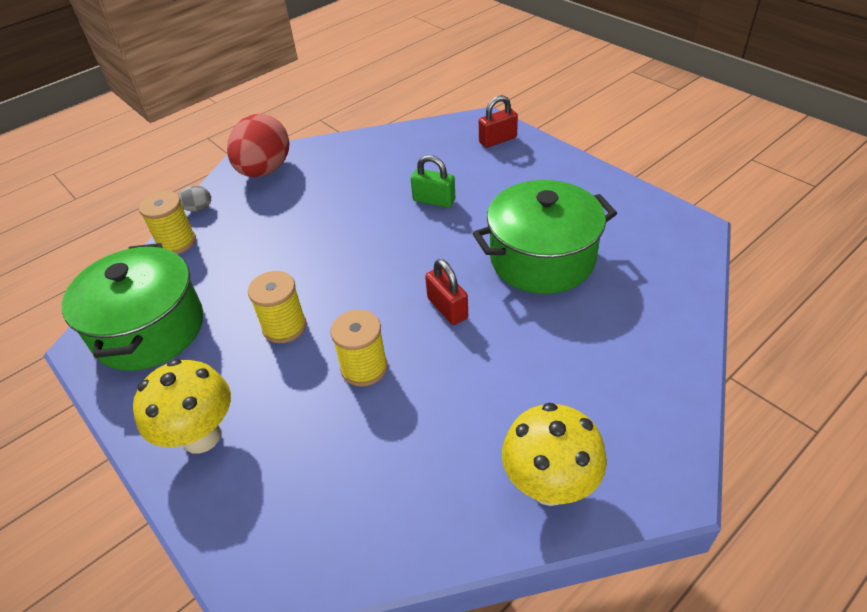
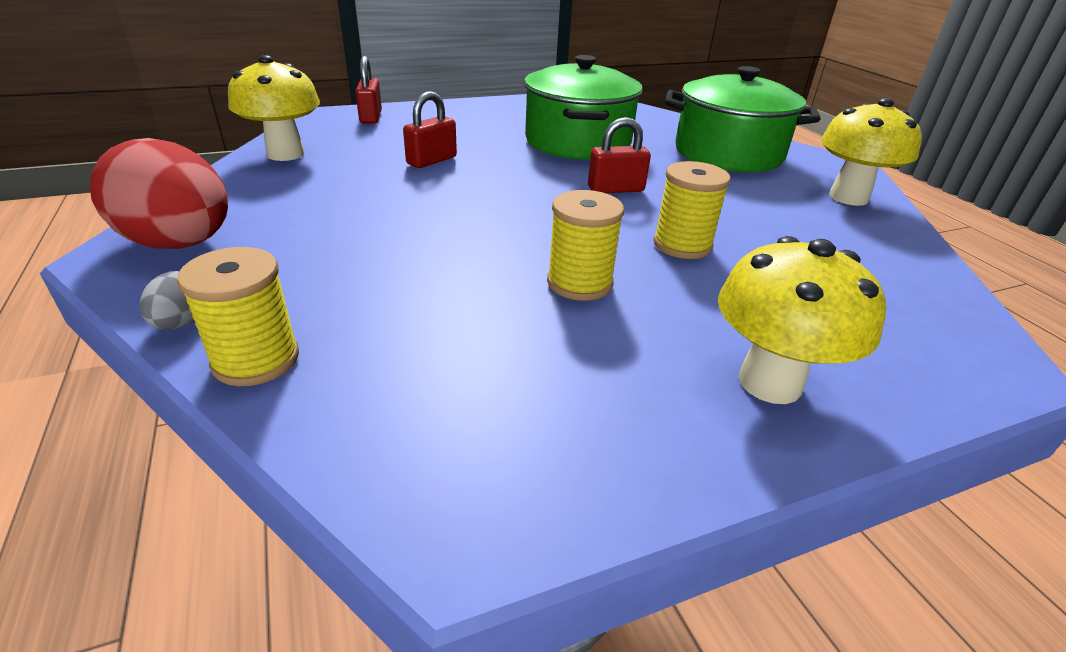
camera: 75 degrees left, 10 degrees down
green pot [62,243,203,371] -> green pot moved to [665,66,820,172]
green padlock [411,155,455,208] -> red padlock [403,91,457,168]
none -> yellow mushroom [228,55,320,161]

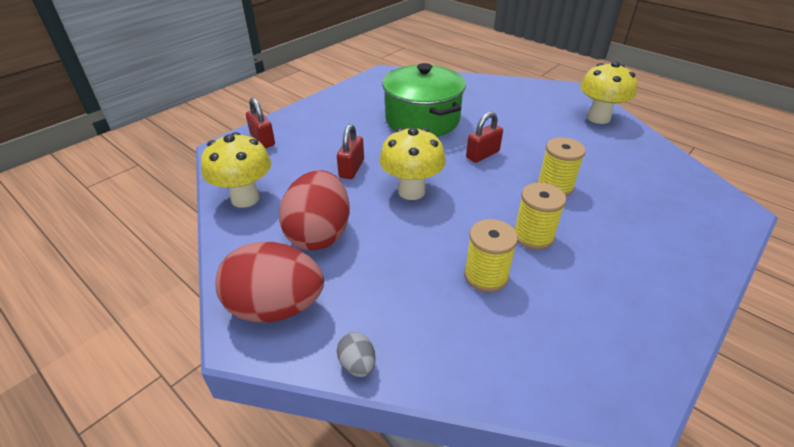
camera: 25 degrees left, 5 degrees up
yellow spool [177,247,299,386] -> yellow spool moved to [464,219,518,292]
green pot [665,66,820,172] -> none
yellow mushroom [718,236,886,404] -> yellow mushroom moved to [379,128,446,200]
none -> red egg [279,170,350,251]

